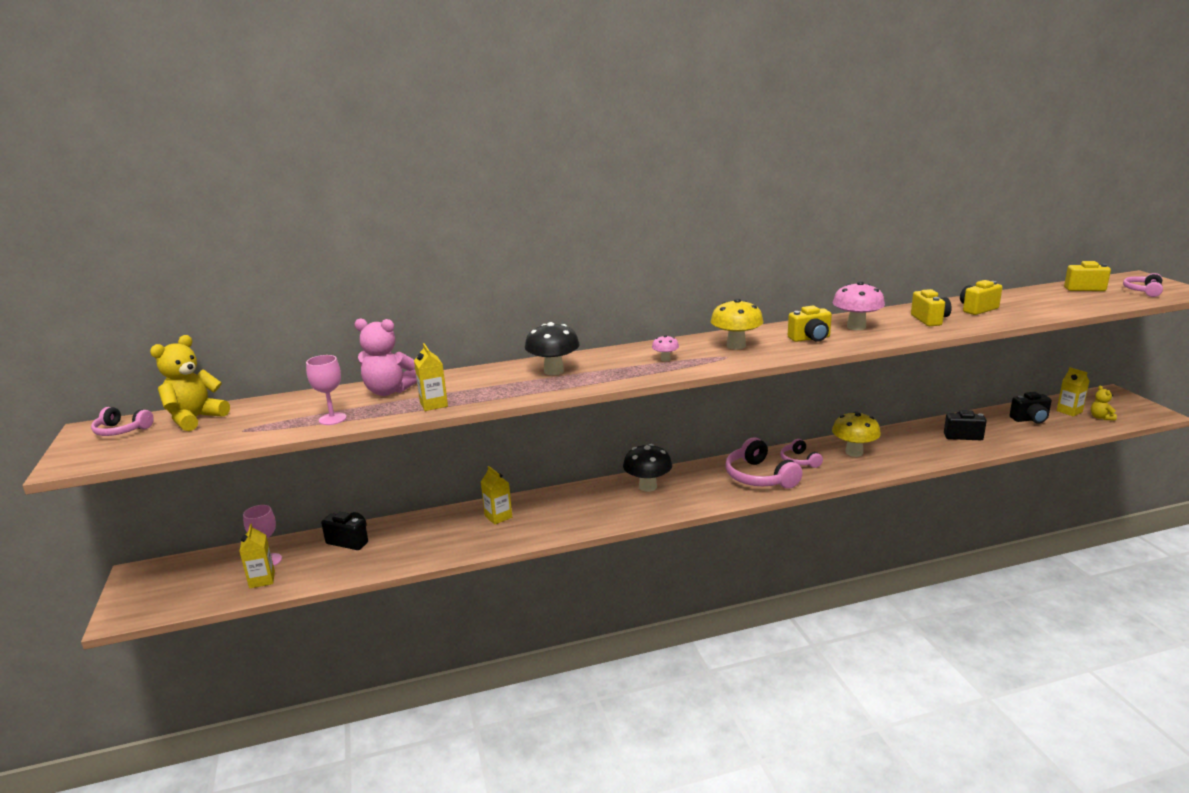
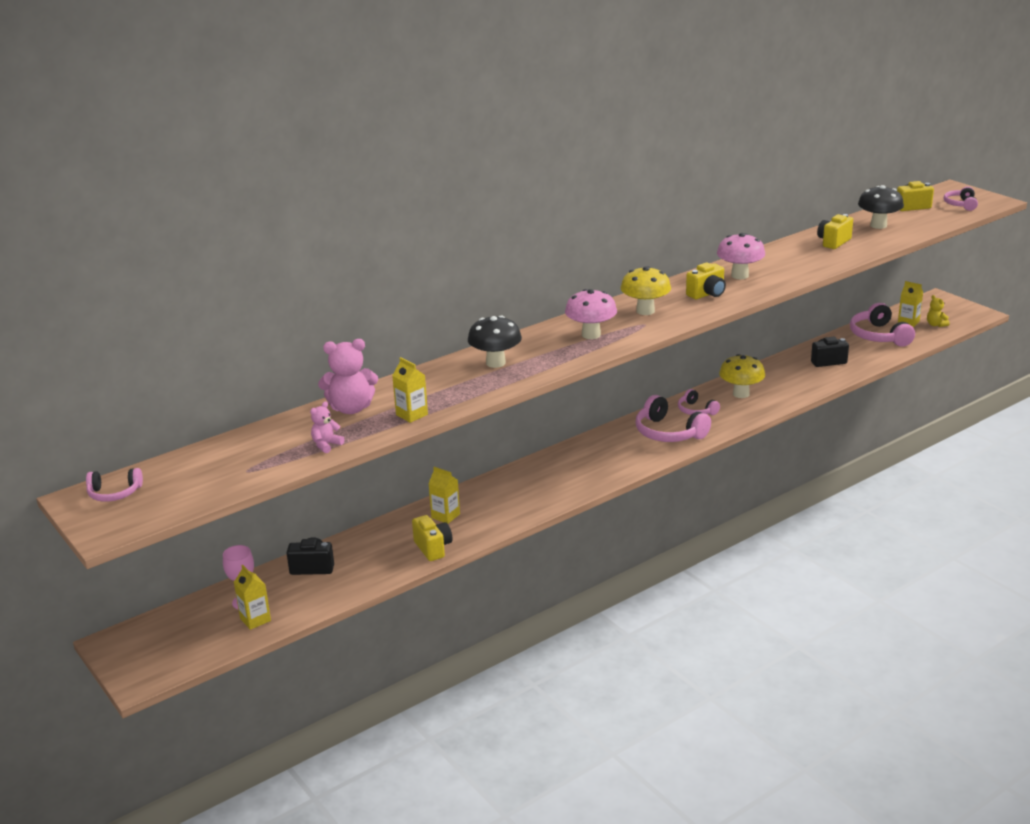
camera: 20 degrees left, 5 degrees up
yellow teddy bear [150,335,230,431] -> none
pink goblet [306,355,346,425] -> pink teddy bear [310,402,344,453]
black mushroom [623,444,672,492] -> black mushroom moved to [858,185,904,229]
pink mushroom [652,335,679,361] -> pink mushroom [565,289,617,339], size x1.97
yellow camera [911,289,952,326] -> yellow camera moved to [412,515,452,561]
black camera [1010,392,1052,423] -> pink headphones [850,303,915,347]

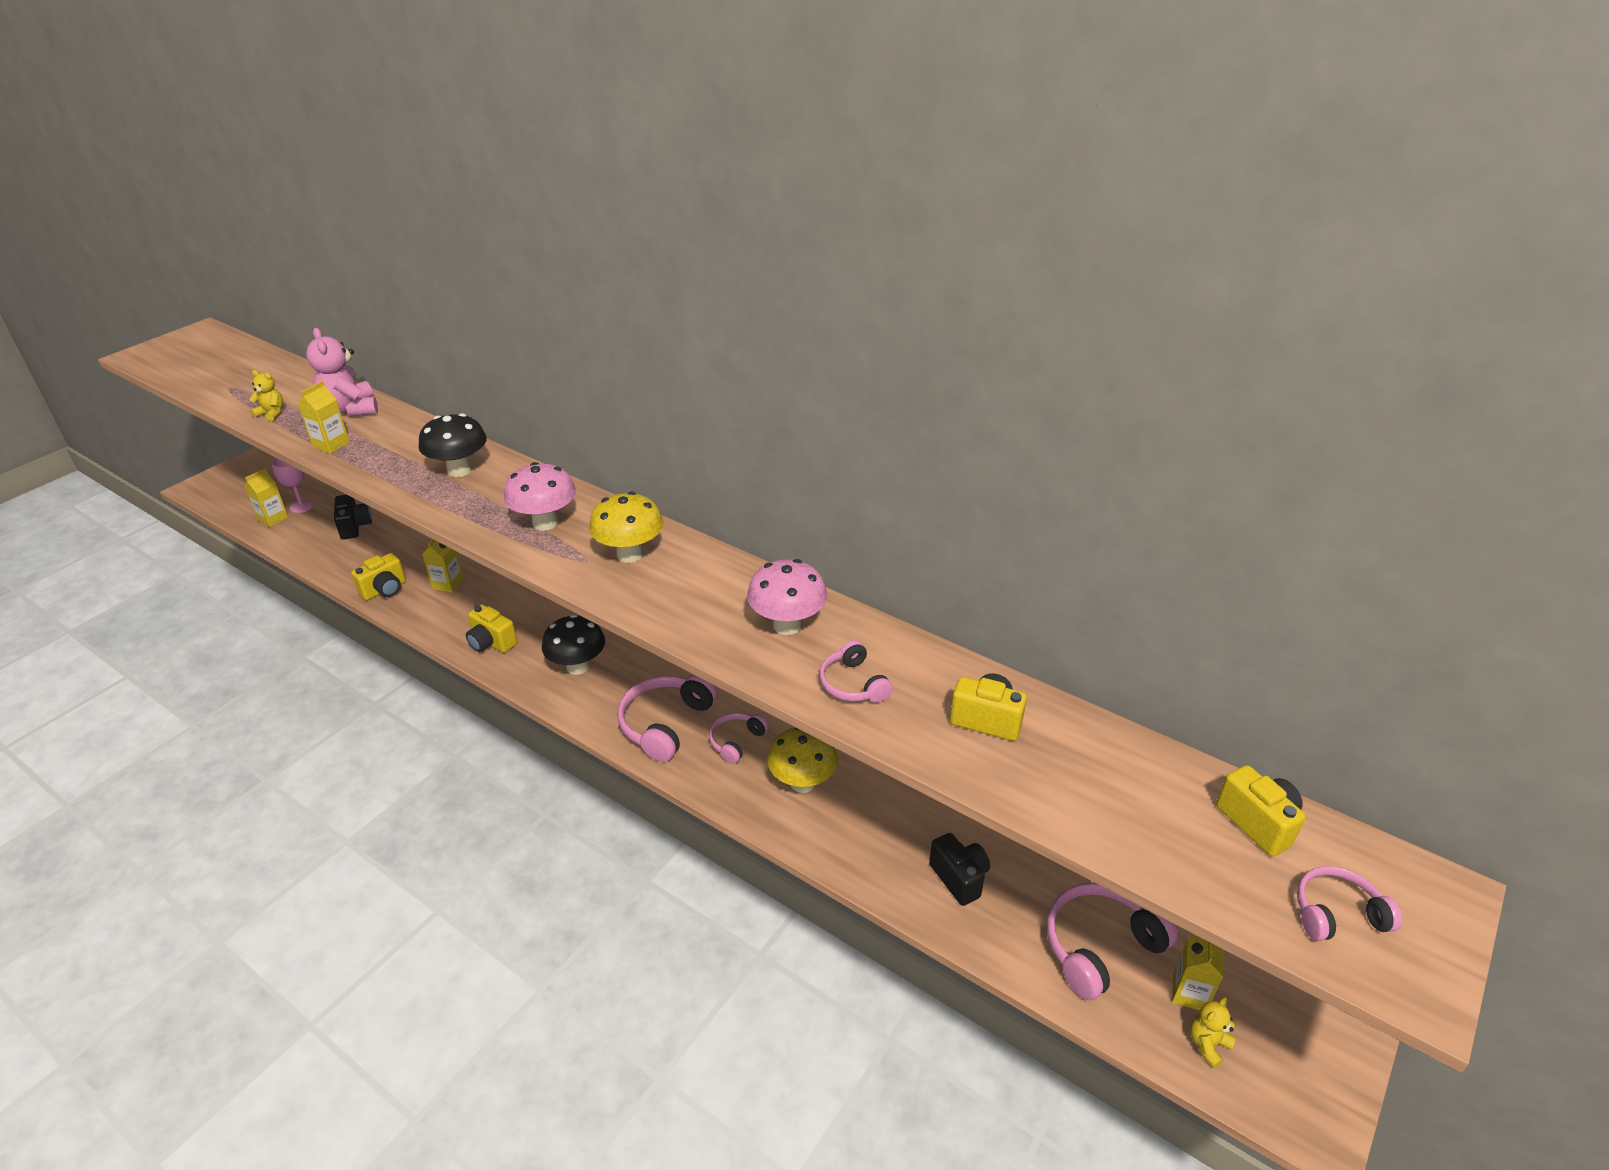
camera: 70 degrees right, 10 degrees up
pink headphones [86,468,143,502] -> pink headphones moved to [819,640,893,703]
pink teddy bear [310,402,344,453] -> yellow teddy bear [249,370,284,421]
yellow camera [686,262,726,299] -> yellow camera moved to [466,604,517,653]
black mushroom [858,185,904,229] -> black mushroom moved to [542,614,605,675]

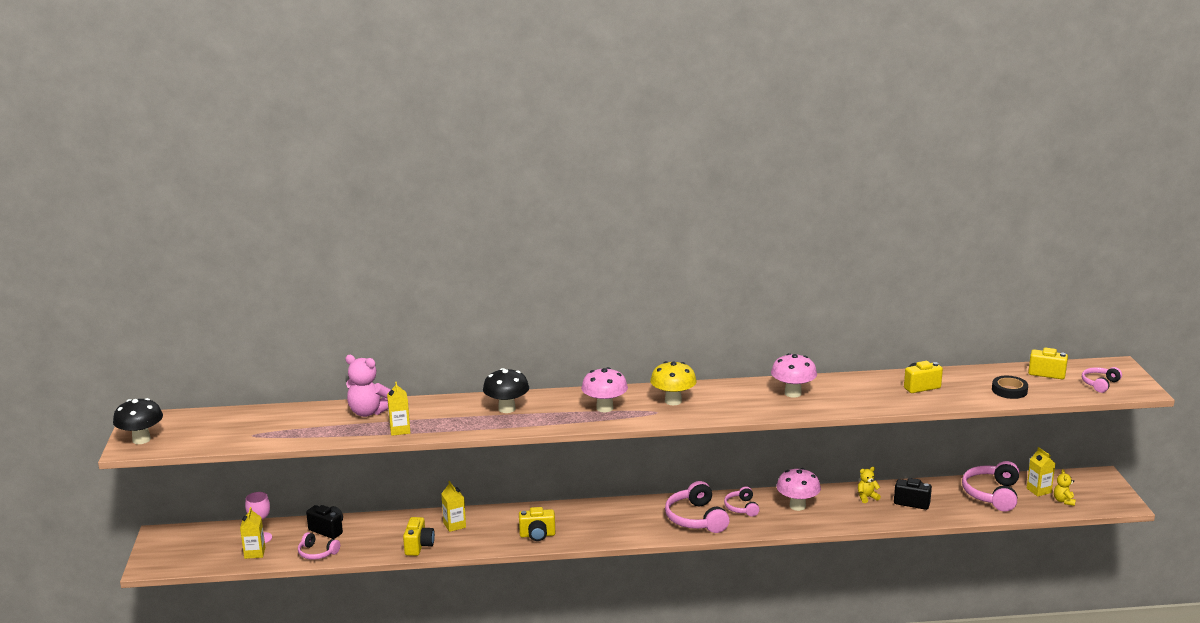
camera: 40 degrees left, 15 degrees down
yellow teddy bear [249,370,284,421] -> yellow teddy bear moved to [858,467,881,503]
black mushroom [542,614,605,675] -> black mushroom moved to [113,398,163,444]
yellow mushroom [767,727,838,793] -> pink mushroom [776,468,821,511]
pink headphones [819,640,893,703] -> pink headphones moved to [298,532,340,560]
none -> black tape [992,376,1028,399]

